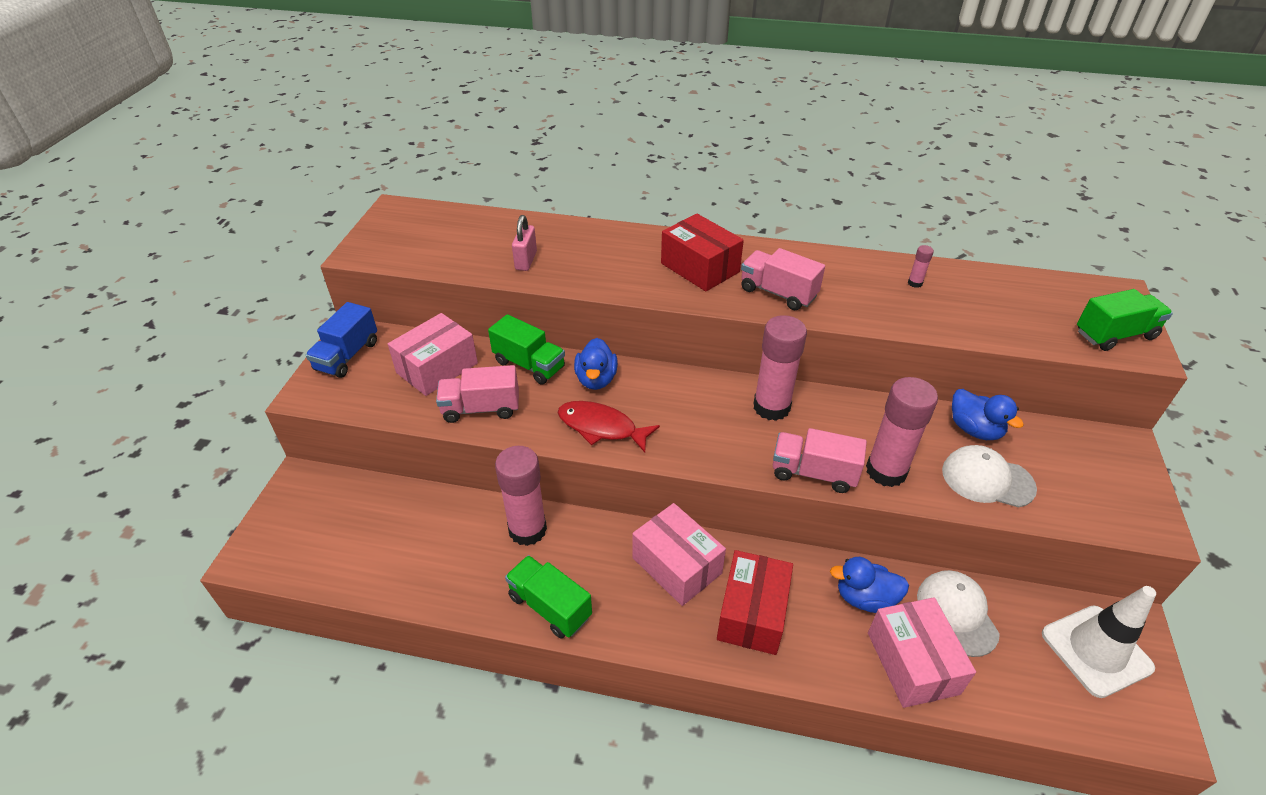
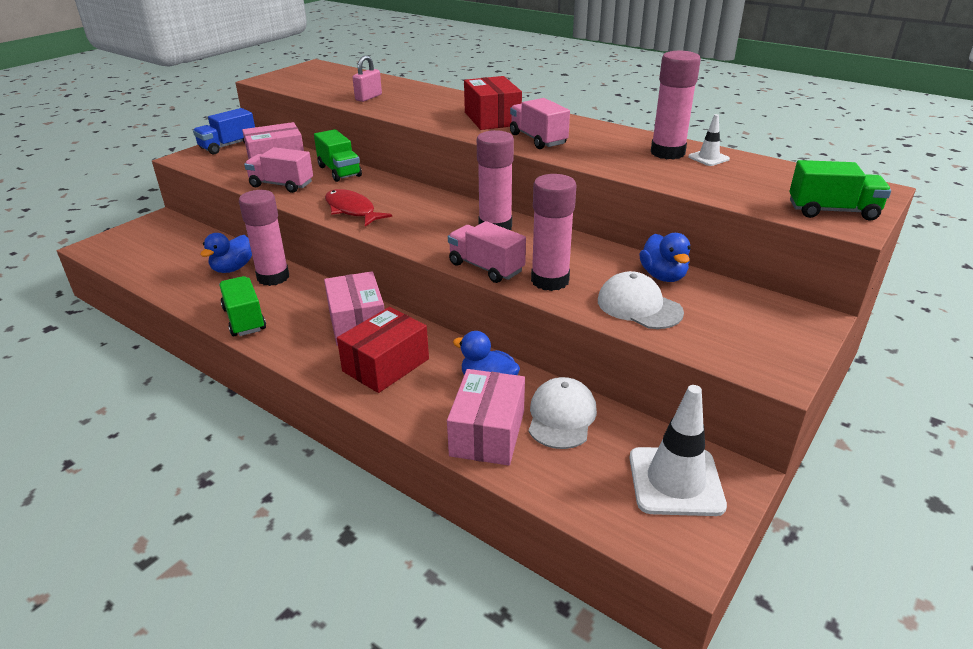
camera: 25 degrees right, 10 degrees down
blue duck [574,338,618,390] -> blue duck moved to [200,233,252,273]
pink glue stick [908,245,934,288] -> pink glue stick [651,51,701,160], size x2.45
none -> white traffic cone [688,114,730,166]

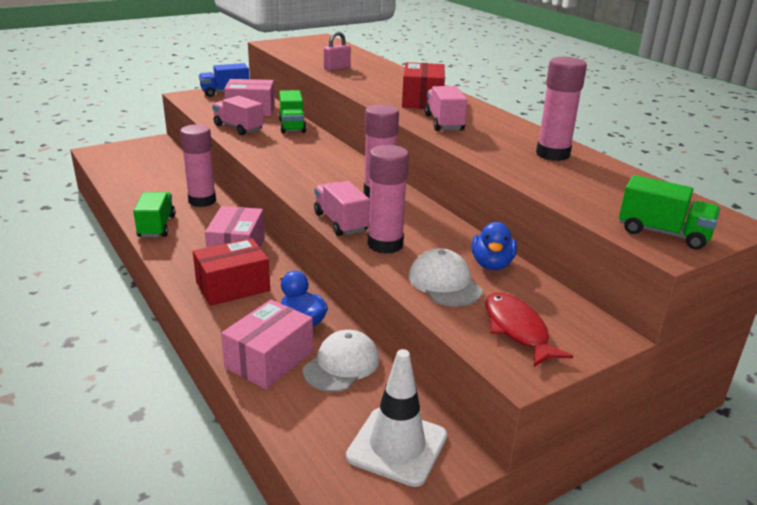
camera: 20 degrees right, 5 degrees down
blue duck [200,233,252,273] -> none
red fish [325,189,392,226] -> red fish moved to [485,293,573,367]
white traffic cone [688,114,730,166] -> none

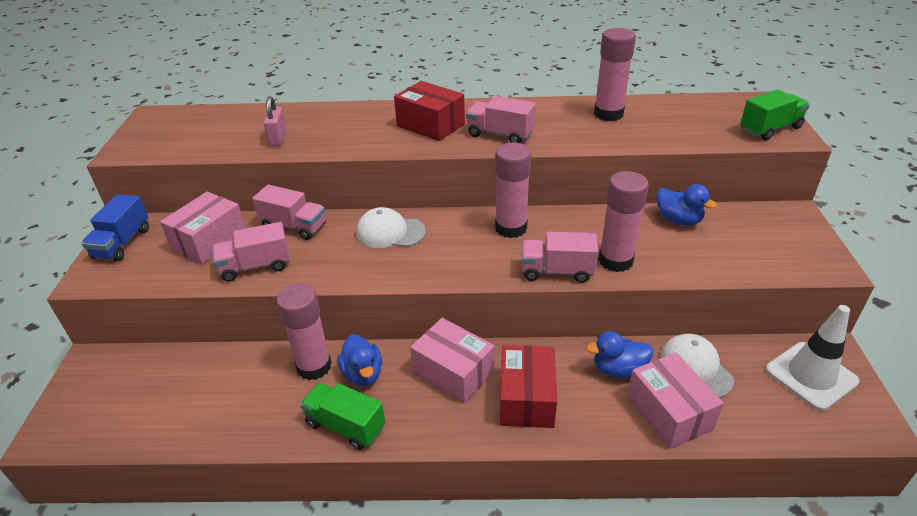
camera: 55 degrees left, 10 degrees up
green truck [278,90,306,133] -> pink truck [252,185,326,240]
white cap [409,248,483,307] -> white cap moved to [356,207,426,248]
red fish [485,293,573,367] -> none
none -> blue duck [338,334,382,386]

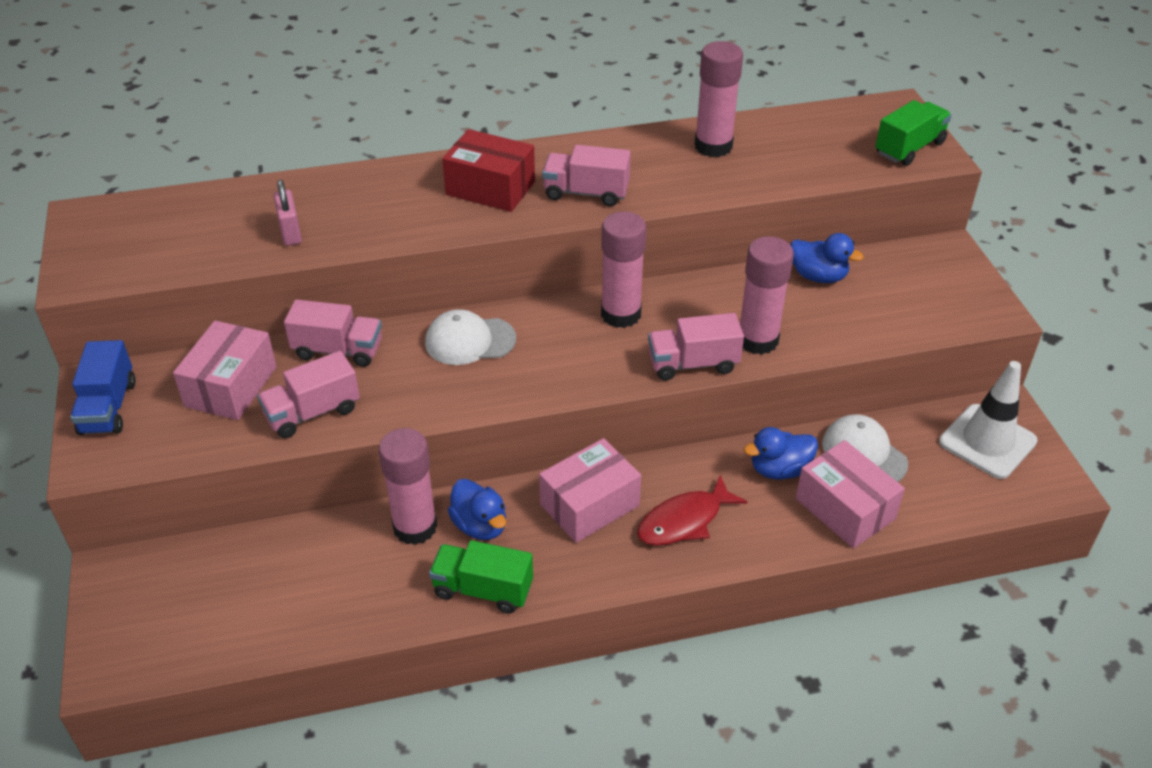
camera: 15 degrees left, 5 degrees up
pink box [410,318,495,404] -> pink box turned 60 degrees counterclockwise [539,438,641,543]
red box [500,345,557,428] -> red fish [637,475,747,546]

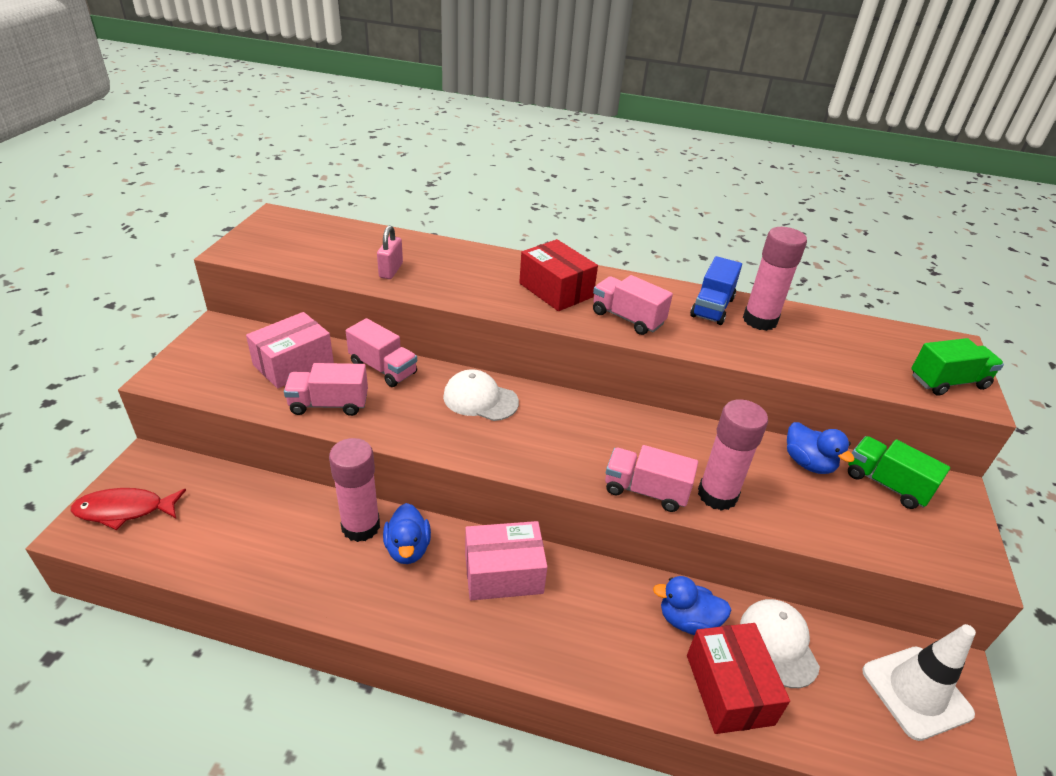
camera: 25 degrees right, 5 degrees down
blue truck [70,340,136,435] -> blue truck moved to [690,256,742,325]
green truck [429,540,533,614] -> green truck moved to [848,436,950,509]
pink glue stick [601,212,646,328] -> none
red fish [637,475,747,546] -> red fish moved to [71,488,186,530]
pink box [796,440,905,548] -> red box [687,623,790,734]

